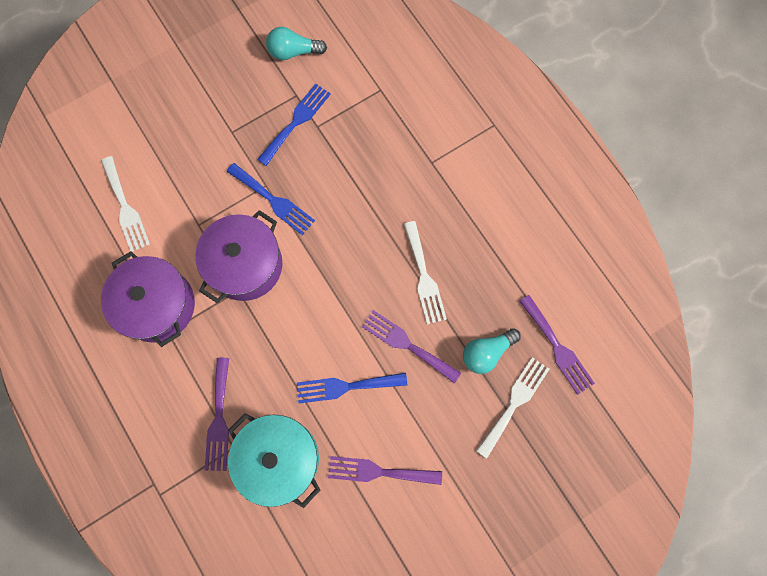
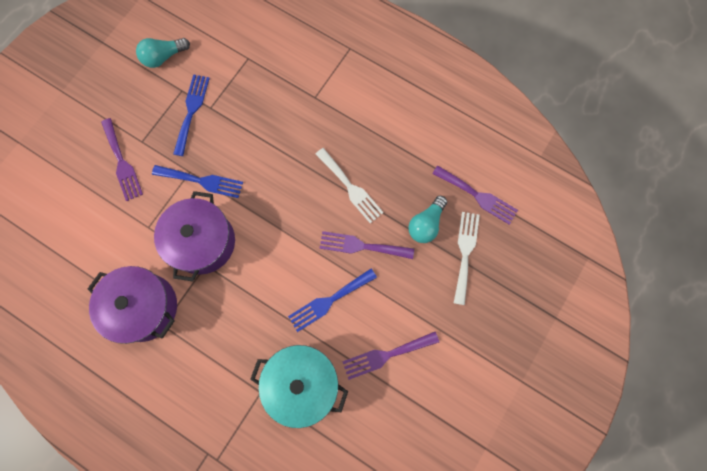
camera: 25 degrees left, 0 degrees up
white fork [101,156,150,252] -> none
purple fork [204,358,229,471] -> purple fork moved to [101,118,143,201]

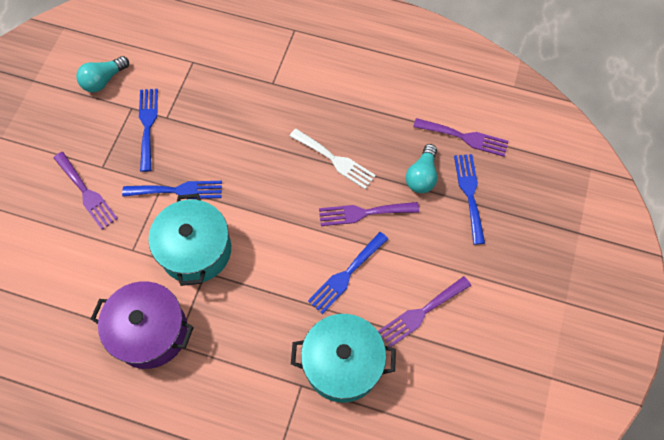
camera: 15 degrees left, 10 degrees down
purple pot [154,191,235,282] -> turquoise pot [149,193,231,286]
white fork [454,212,480,305] -> blue fork [454,154,485,245]

